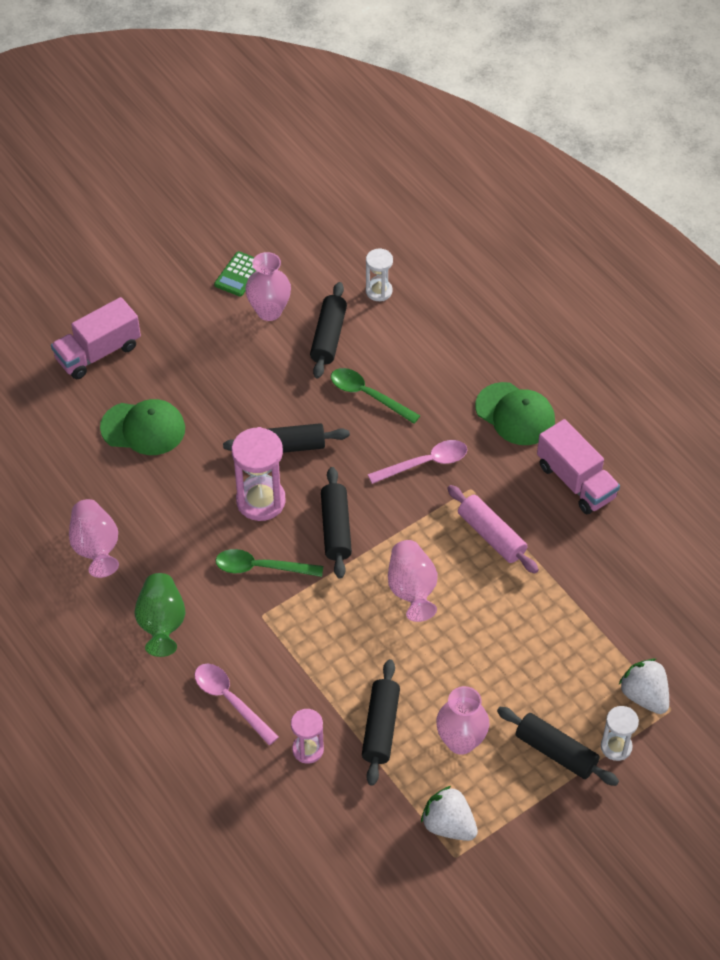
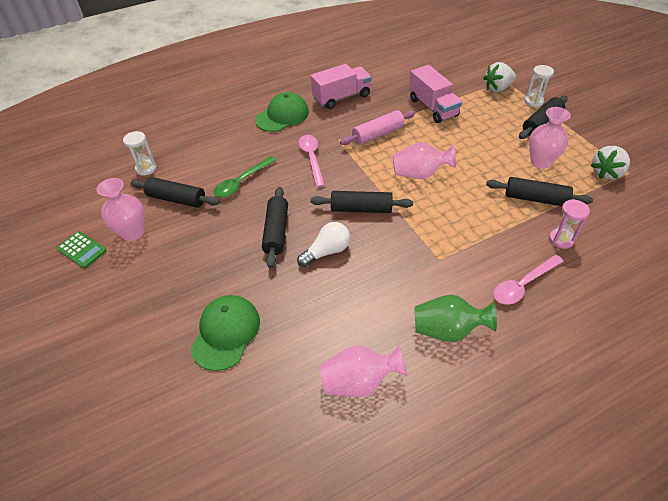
camera: 80 degrees left, 5 degrees down
pink truck [51,297,141,379] -> pink truck moved to [409,65,462,123]
green spoon [215,549,323,577] -> none
pink hourglass [231,427,286,521] -> white light bulb [297,222,350,267]

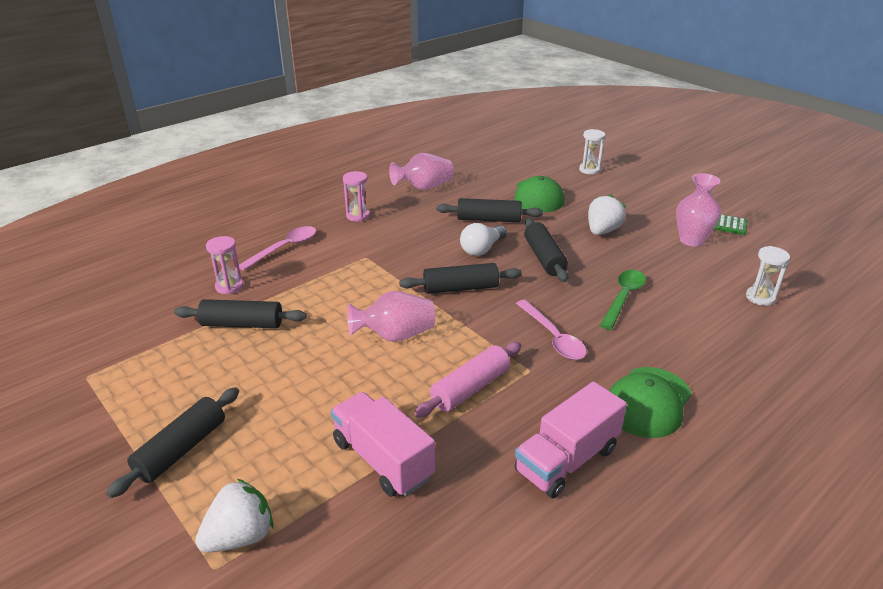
camera: 165 degrees right, 15 degrees down
black rolling pin [130,177,220,208] -> black rolling pin moved to [436,198,543,222]
green vase [414,294,497,342] -> pink hourglass [343,171,370,222]
white hourglass [525,65,554,107] -> white hourglass moved to [579,129,605,174]
pink vase [529,107,571,169] -> none
white strawberry [591,146,630,180] -> white strawberry moved to [588,194,626,235]

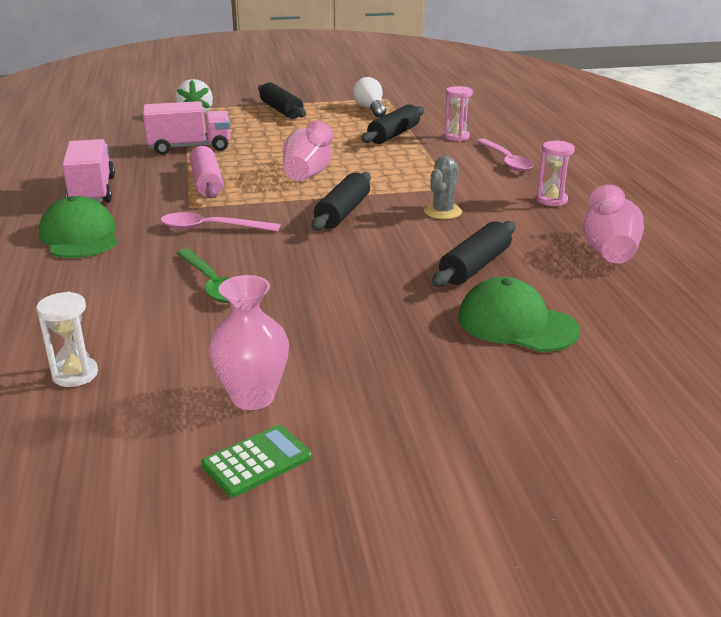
camera: 120 degrees right, 5 degrees down
white light bulb [460,223,507,256] -> white light bulb moved to [353,77,386,118]
black rolling pin [524,219,569,282] -> none
white hourglass [579,129,605,174] -> none
white strawberry [588,194,626,235] -> none
none -> grey cactus [424,156,462,219]

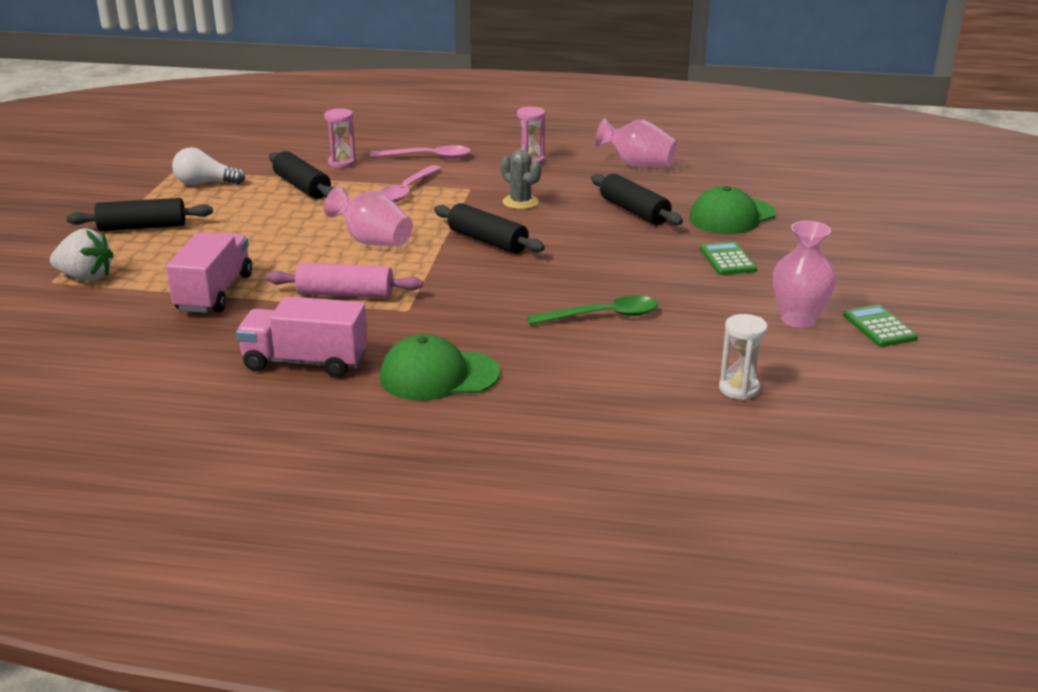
camera: 70 degrees left, 0 degrees up
pink spoon [160,212,281,231] -> pink spoon moved to [379,165,441,202]
none -> green calculator [700,241,757,275]

